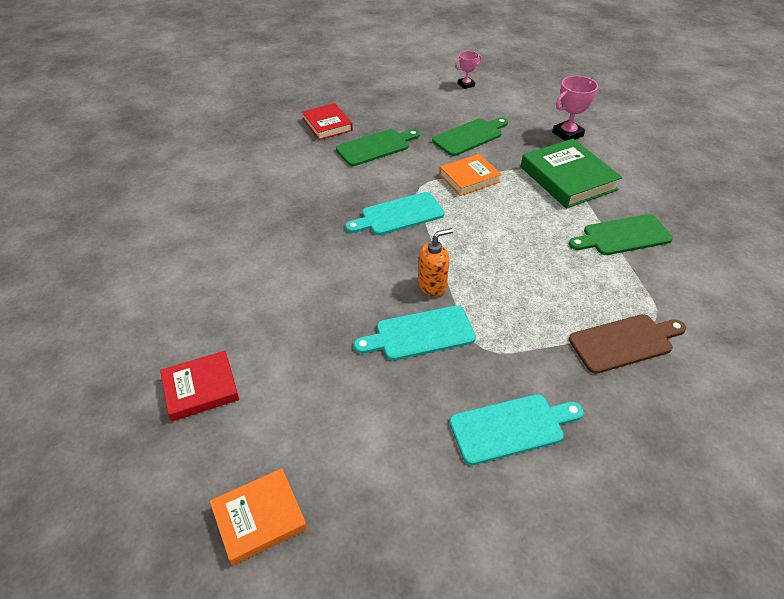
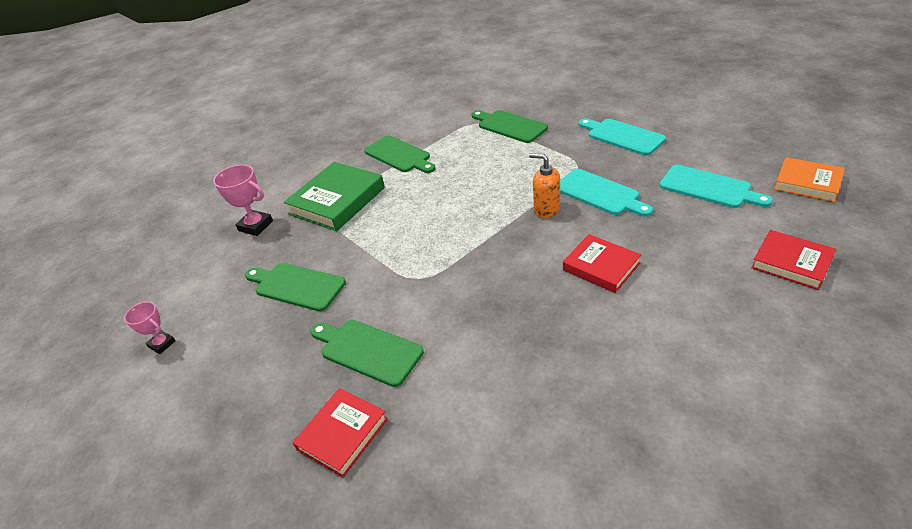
camera: 115 degrees left, 5 degrees down
turquoise cutting board [345,192,445,235] -> turquoise cutting board moved to [660,165,773,208]
orange book [439,154,502,196] -> none
brown cutting board [569,314,686,374] -> green cutting board [471,110,548,143]
none -> red book [563,234,641,293]

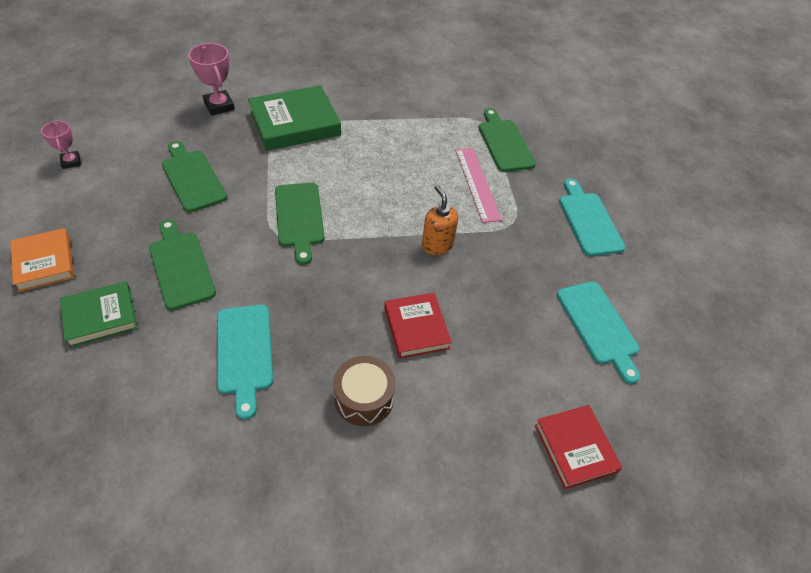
camera: 25 degrees right, 10 degrees up
red book [293,388,388,478] -> green book [60,281,138,348]
green cutting board [364,135,436,173] -> green cutting board moved to [275,183,325,265]
turquoise cutting board [560,169,653,217] -> turquoise cutting board moved to [217,305,273,419]
orange book [774,157,845,202] -> orange book moved to [11,228,75,292]
none -> brown drum [333,356,396,426]
none -> pink ruler [455,148,502,223]

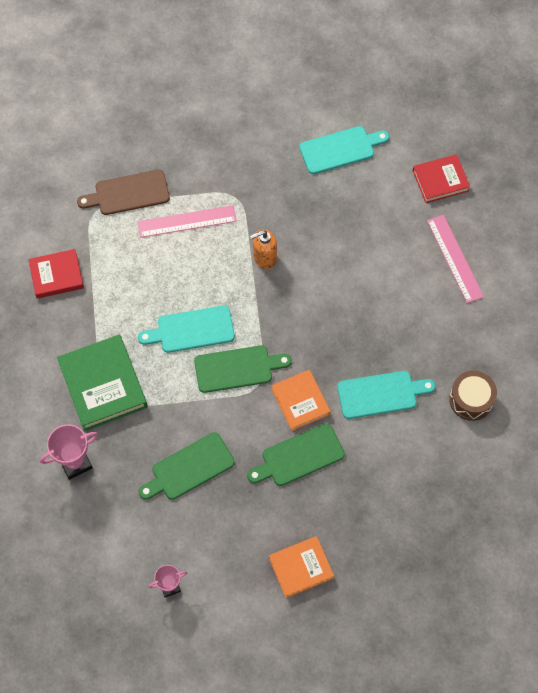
camera: 85 degrees left, 15 degrees up
green book [60,281,138,348] -> none
brown drum [333,356,396,426] -> brown drum moved to [449,371,497,421]
red book [384,293,452,359] -> red book moved to [28,249,84,299]
green cutting board [479,108,536,172] -> brown cutting board [77,170,170,215]
turquoise cutting board [559,178,625,256] -> turquoise cutting board moved to [138,306,235,353]
none -> orange book [272,370,331,431]
none -> pink ruler [427,215,484,303]

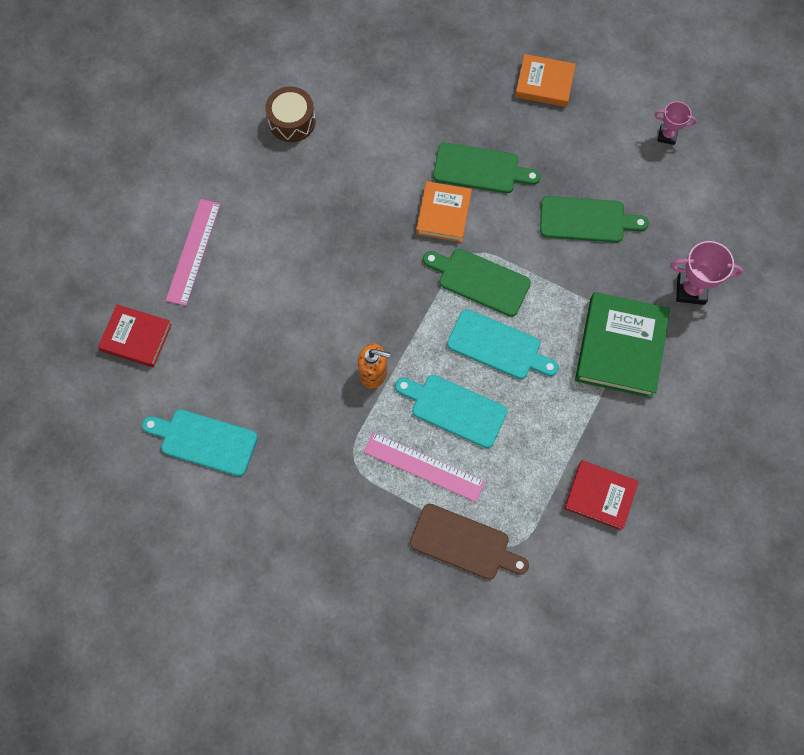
camera: 145 degrees left, 5 degrees up
turquoise cutting board [337,371,435,419] -> turquoise cutting board moved to [395,375,507,448]

